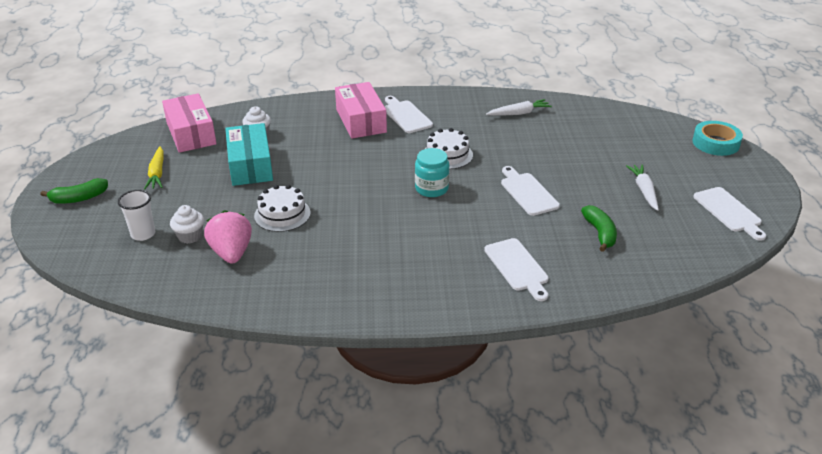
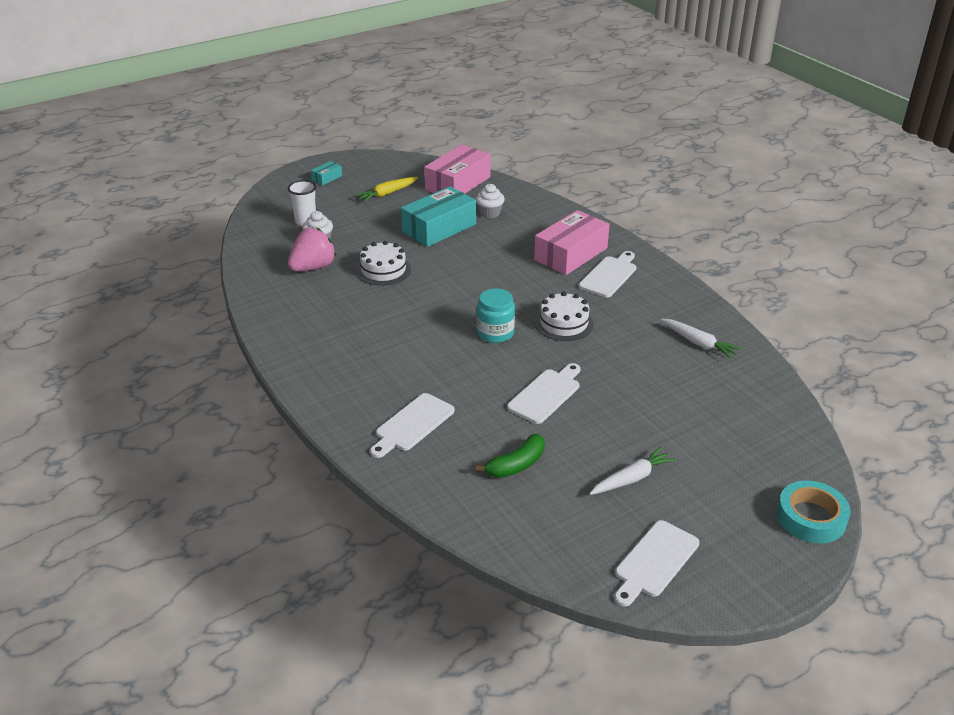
camera: 60 degrees right, 0 degrees up
green banana [40,178,108,204] -> turquoise box [311,161,342,185]

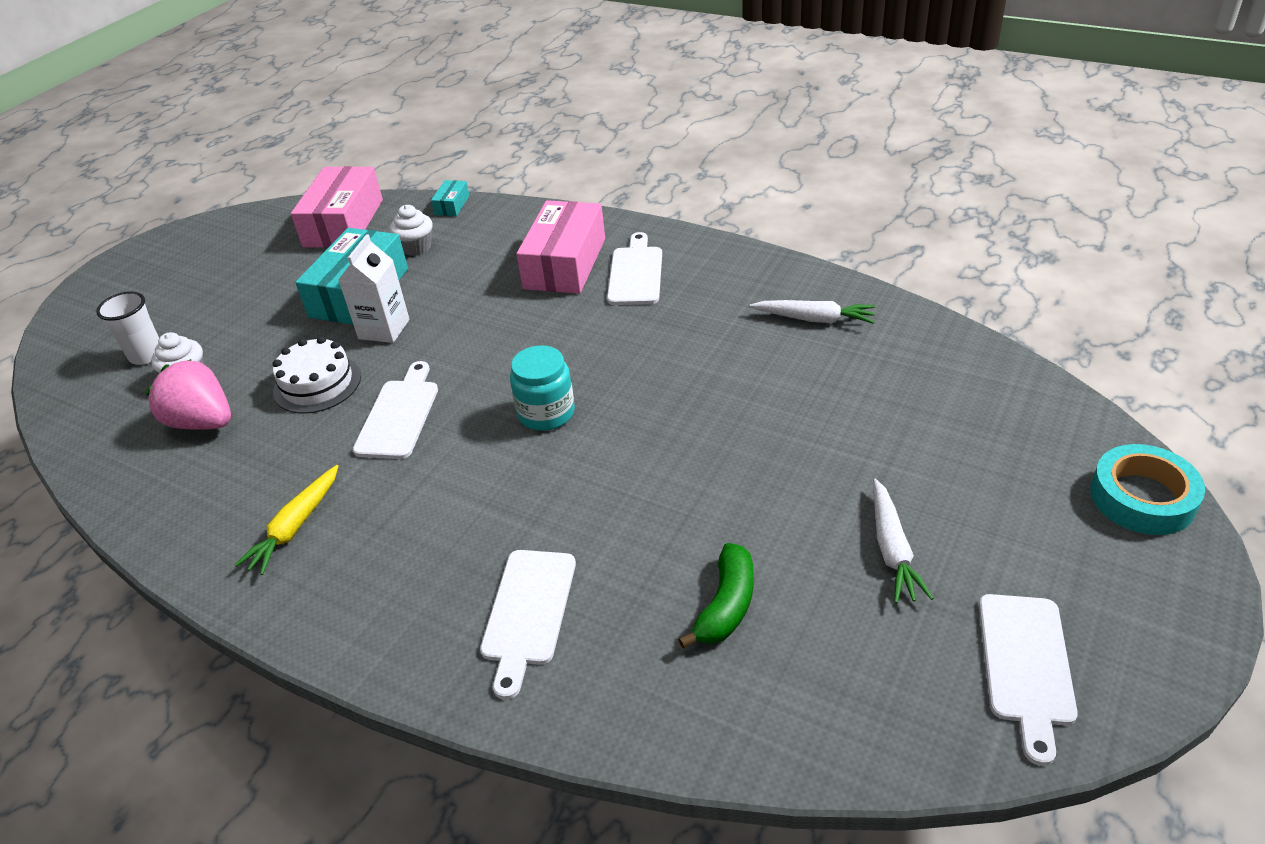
camera: 25 degrees left, 5 degrees up
pink strawberry [288,227,336,271] -> pink strawberry turned 75 degrees counterclockwise [145,359,231,430]
turquoise box [311,161,342,185] -> turquoise box moved to [431,180,470,216]
yellow carrot [355,177,418,202] -> yellow carrot moved to [235,465,339,575]
white cutting board [507,363,580,424] -> white cutting board moved to [353,361,438,459]
white cake [535,291,594,341] -> none
white carrot [589,447,676,495] -> white carrot turned 150 degrees clockwise [873,479,934,603]
none -> white carton [338,234,409,343]

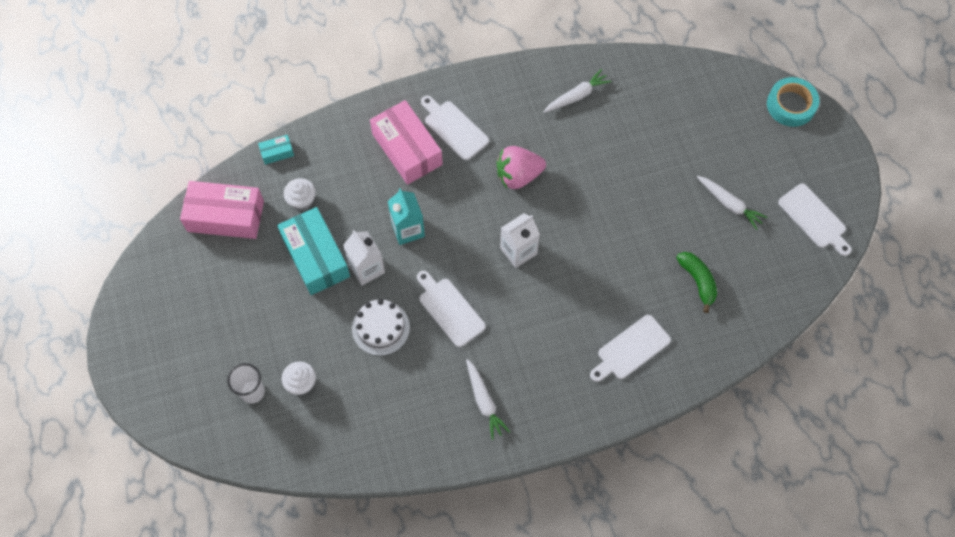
camera: 50 degrees left, 25 degrees up
pink strawberry [145,359,231,430] -> pink strawberry moved to [497,146,546,189]
yellow carrot [235,465,339,575] -> white carrot [466,359,510,440]
pink box [291,166,383,248] -> pink box turned 45 degrees counterclockwise [180,181,264,239]
turquoise box [431,180,470,216] -> turquoise box turned 75 degrees counterclockwise [258,135,294,165]
white cutting board [480,550,576,700] -> white cutting board turned 90 degrees clockwise [590,315,671,382]
turquoise jar [510,345,575,431] -> white carton [500,213,540,268]
none -> turquoise carton [388,188,425,245]

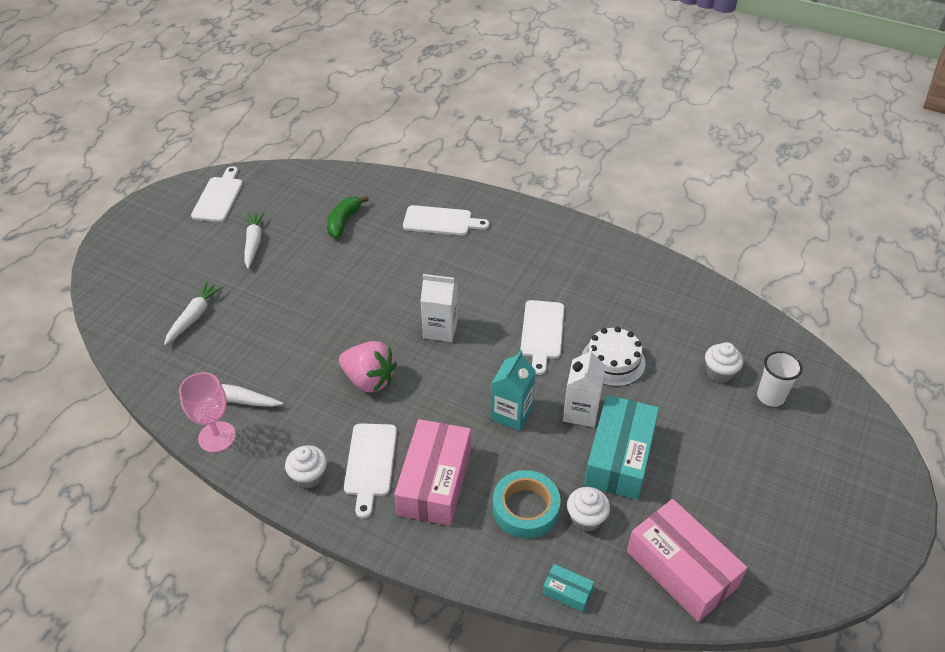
camera: 135 degrees left, 20 degrees down
white carrot [466,359,510,440] -> white carrot moved to [164,281,223,345]
turquoise tape [767,77,819,127] -> turquoise tape moved to [493,470,561,539]
none -> pink goblet [179,372,236,452]
none -> white cupcake [285,445,327,488]

